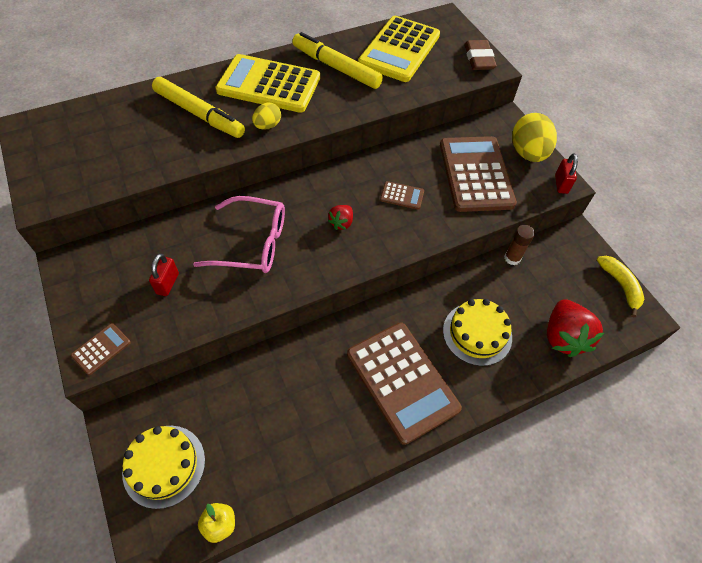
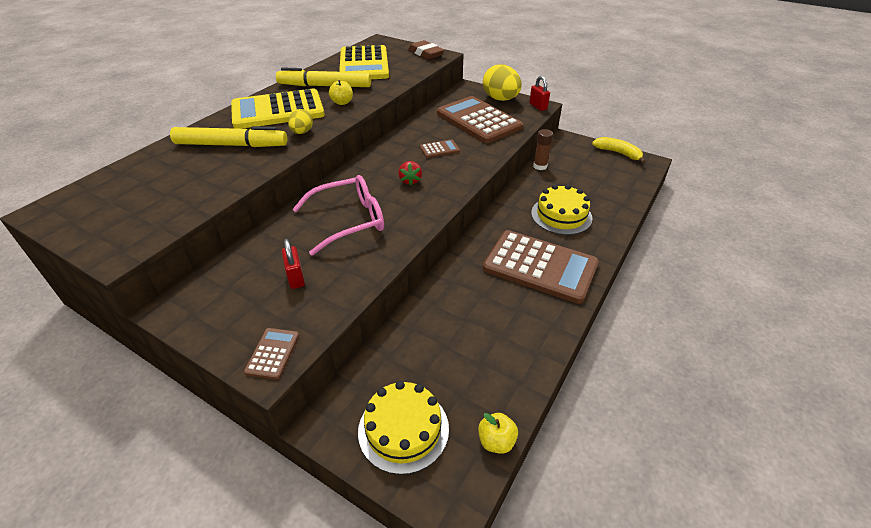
camera: 30 degrees left, 15 degrees down
red strawberry [547,299,604,357] -> none
none -> yellow apple [329,80,353,105]

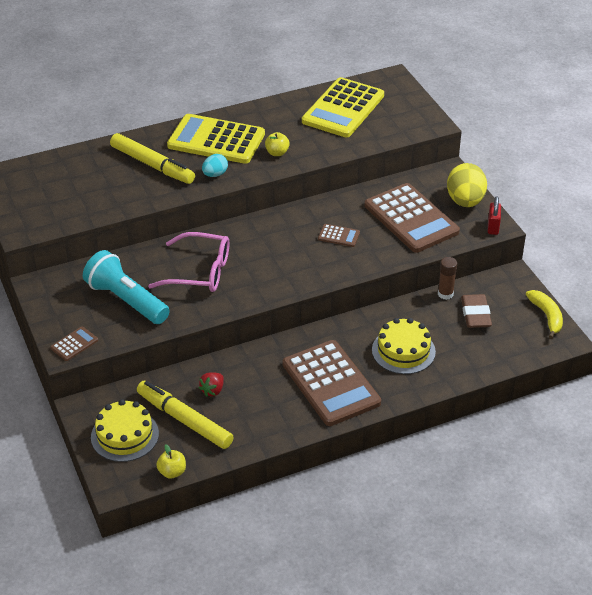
camera: 35 degrees right, 0 degrees up
yellow marker [276,67,371,87] -> yellow marker moved to [137,381,234,449]
red padlock [282,239,305,289] -> turquoise flashlight [83,250,170,324]
yellow egg [288,109,313,134] -> turquoise egg [202,154,228,177]
red strawberry [398,161,422,185] -> red strawberry moved to [199,372,224,397]
brown eraser [408,40,445,59] -> brown eraser moved to [461,294,492,328]
brown calculator [437,96,523,143] -> brown calculator turned 150 degrees clockwise [364,183,460,253]

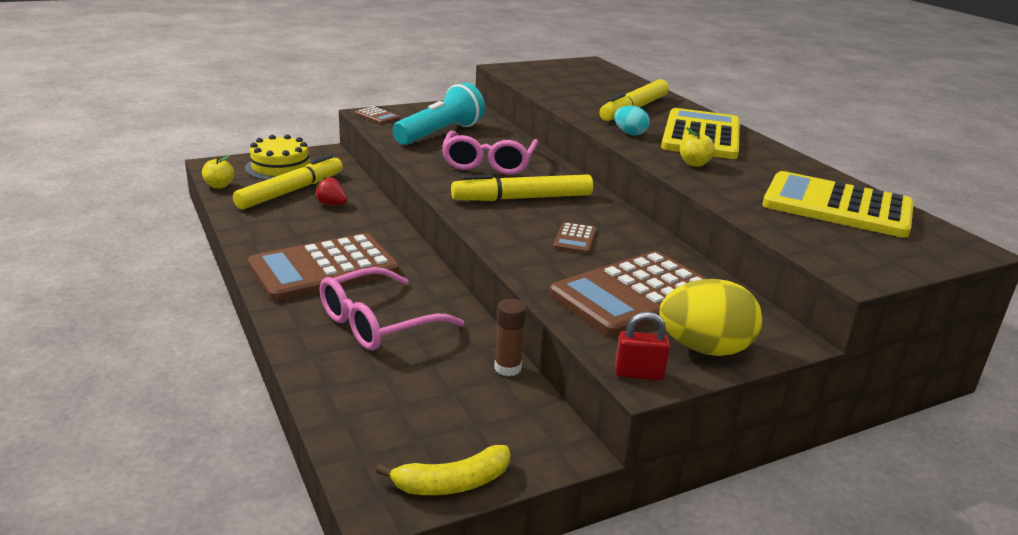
camera: 85 degrees right, 15 degrees down
yellow cake [372,318,436,374] -> pink glasses [320,267,464,350]
brown eraser [461,294,492,328] -> none
none -> yellow marker [451,175,593,201]

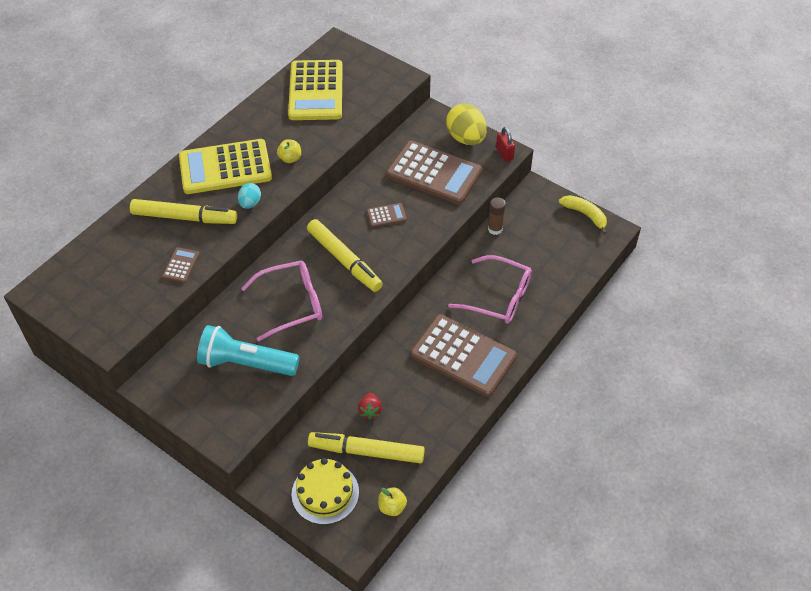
camera: 115 degrees left, 25 degrees up
brown calculator [355,106,400,124] -> brown calculator moved to [162,247,199,283]

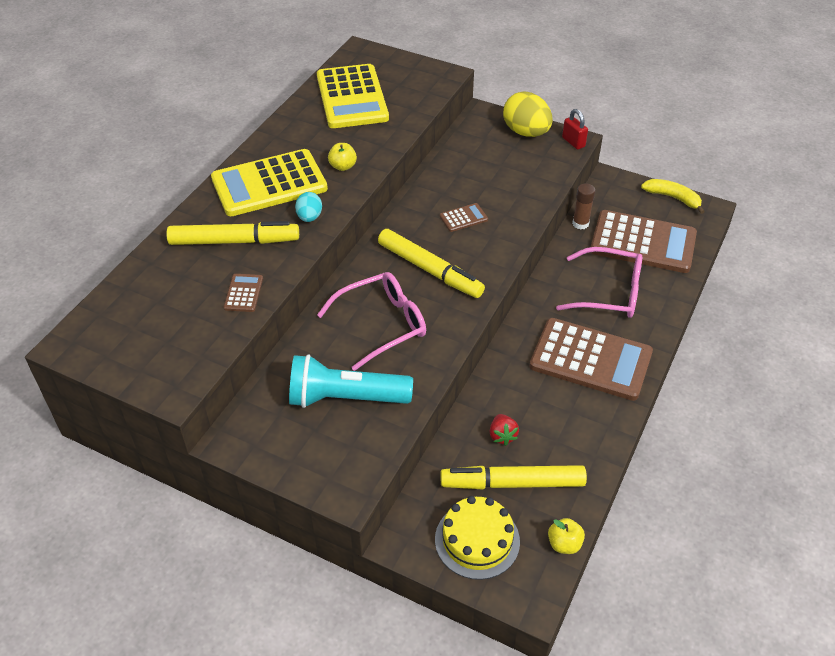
camera: 10 degrees left, 5 degrees down
brown calculator [386,141,483,205] -> brown calculator moved to [591,210,697,273]

